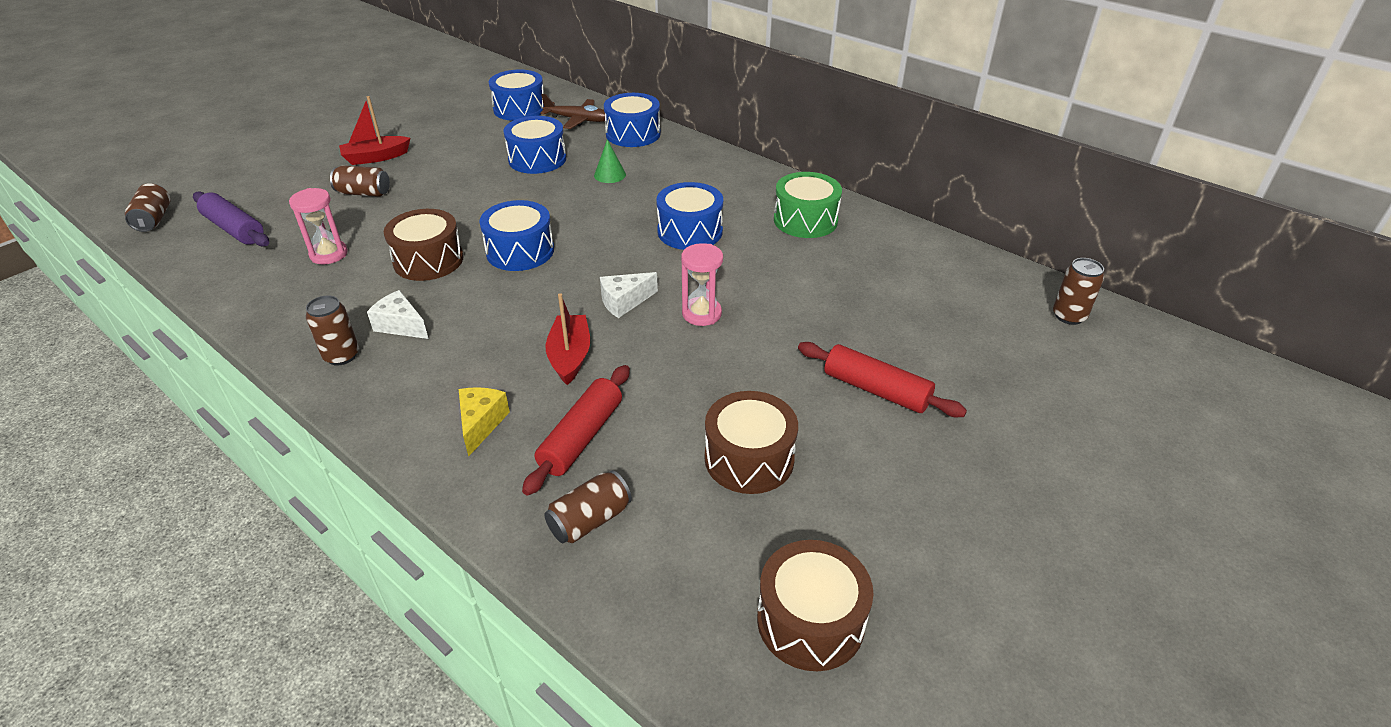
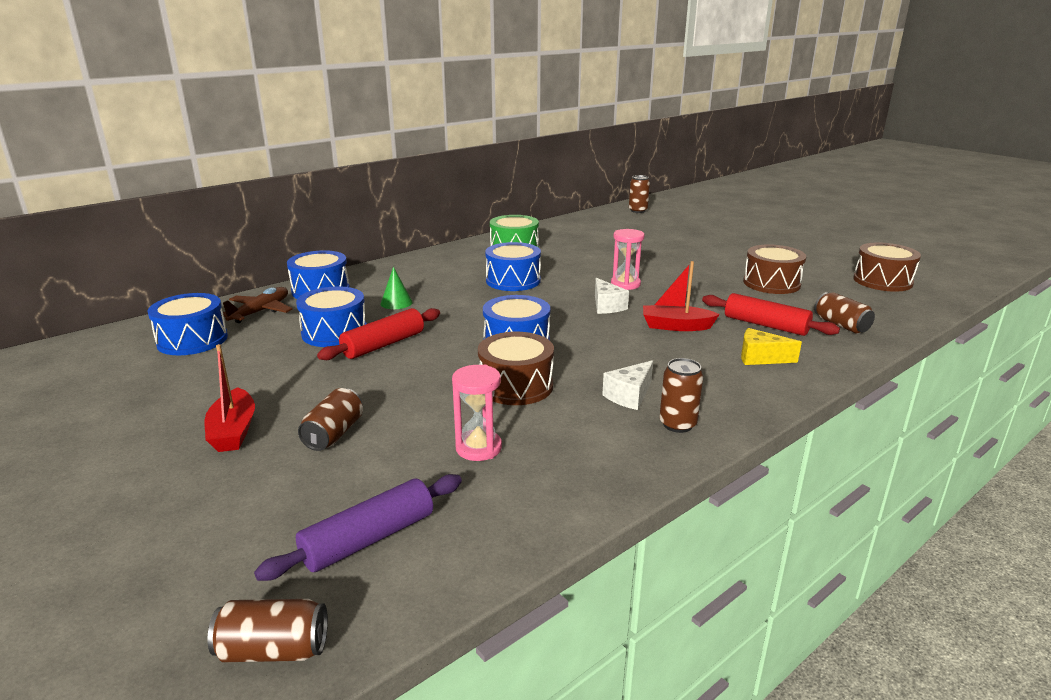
camera: 80 degrees left, 15 degrees down
red rolling pin [798,342,967,417] -> red rolling pin moved to [317,308,440,360]

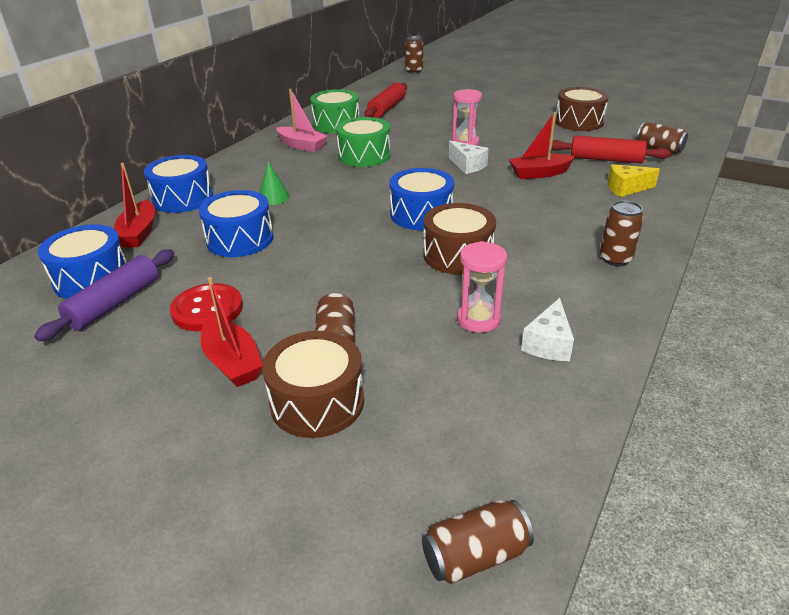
camera: 20 degrees left, 10 degrees up
brown plane [221,287,293,323] -> red boat [114,163,155,248]
purple rolling pin [254,474,462,581] -> purple rolling pin moved to [34,249,174,341]
red rolling pin [317,308,440,360] -> red rolling pin moved to [364,83,407,118]
blue drum [485,242,541,291] -> green drum [336,117,391,167]
white cheese [602,360,653,410] -> white cheese moved to [521,298,574,361]
brown drum [853,242,921,292] -> brown drum moved to [262,331,364,438]
none -> red button [170,283,243,331]
none -> pink boat [276,89,328,152]

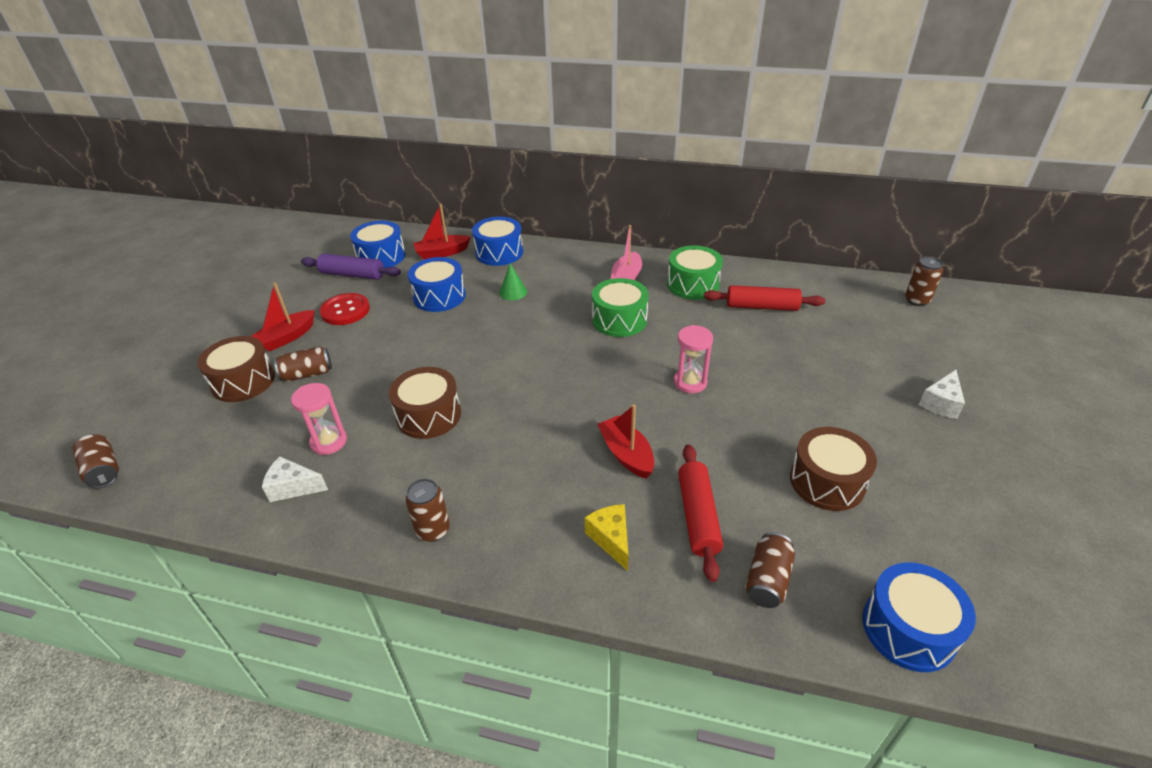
camera: 75 degrees right, 5 degrees up
blue drum [389,168,454,230] -> blue drum moved to [862,562,976,672]
white cheese [449,141,489,174] -> white cheese moved to [919,370,965,419]

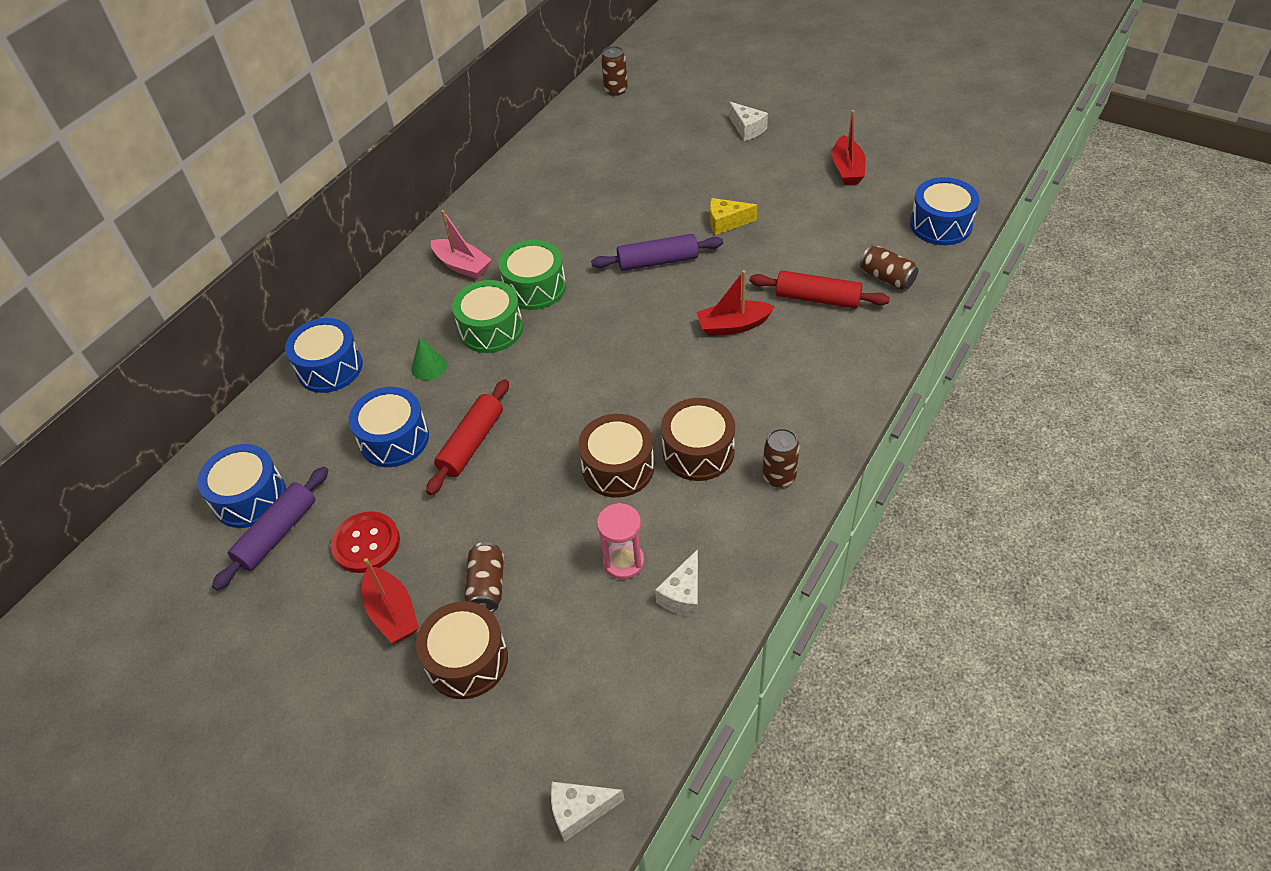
camera: 70 degrees left, 10 degrees up
brown can [72,434,119,489] -> white cheese [551,782,625,841]
red boat [413,204,471,260] -> red boat moved to [832,110,865,185]
yellow cheese [585,504,629,571] -> yellow cheese moved to [710,198,757,235]
green drum [667,245,723,300] -> green drum moved to [452,280,523,353]
pink hourglass [674,325,713,393] -> purple rolling pin [591,234,723,271]
red rolling pin [704,285,825,311] -> red rolling pin moved to [426,379,509,495]
brown drum [790,427,877,511] -> brown drum moved to [661,398,735,481]

